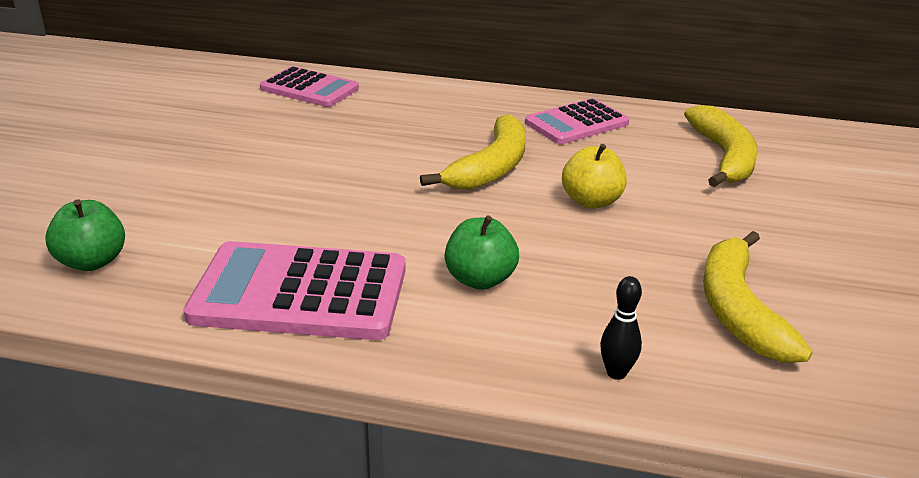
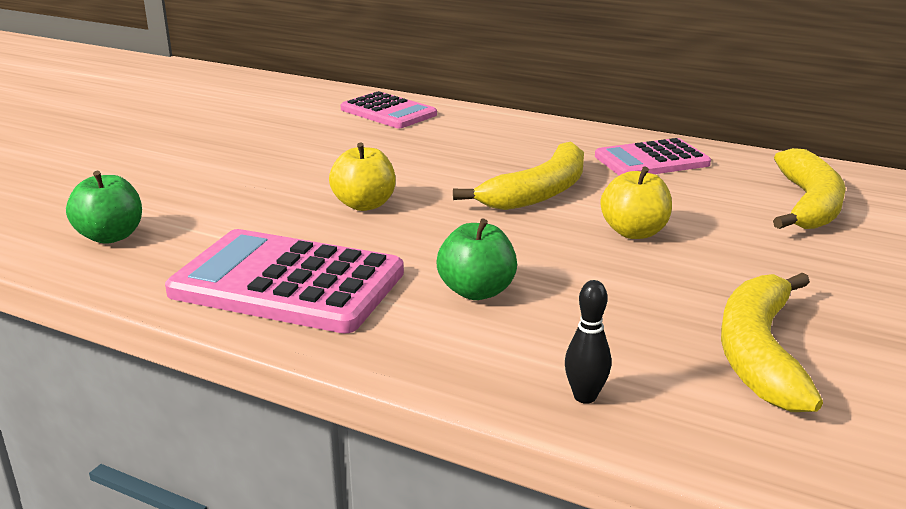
camera: 15 degrees right, 5 degrees down
none -> yellow apple [329,142,396,211]

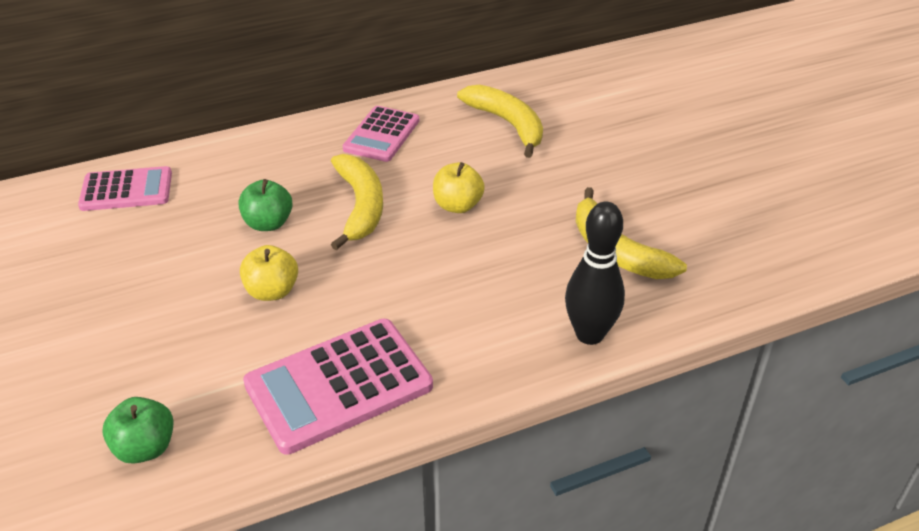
camera: 50 degrees left, 15 degrees up
green apple [437,218,517,300] -> green apple moved to [238,179,293,231]
black bowling pin [565,280,611,404] -> black bowling pin [565,202,625,345], size x2.02

